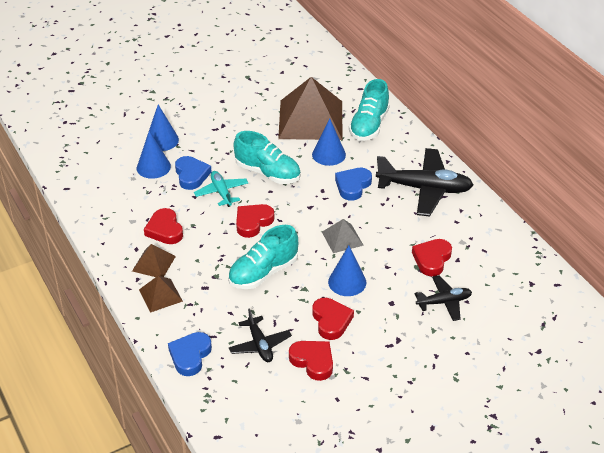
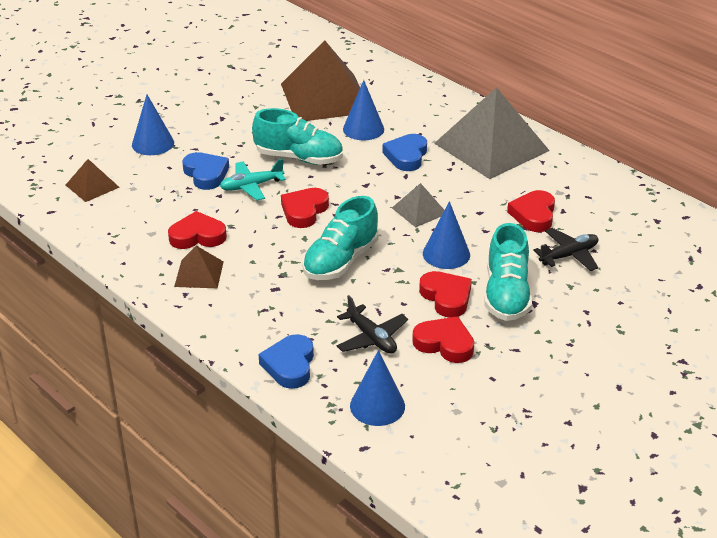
camera: 15 degrees left, 5 degrees down
blue cone [137,131,171,179] -> blue cone moved to [350,350,405,426]
brown pyramid [139,276,183,313] -> brown pyramid moved to [66,159,120,202]
red heart [144,208,183,244] -> red heart turned 120 degrees clockwise [168,211,227,249]
turquoise plane [194,171,248,207] -> turquoise plane turned 75 degrees counterclockwise [220,159,286,201]
turquoise shoe [349,79,390,141] -> turquoise shoe moved to [484,223,532,321]
black plane [376,148,473,217] -> grey pyramid [434,87,550,179]

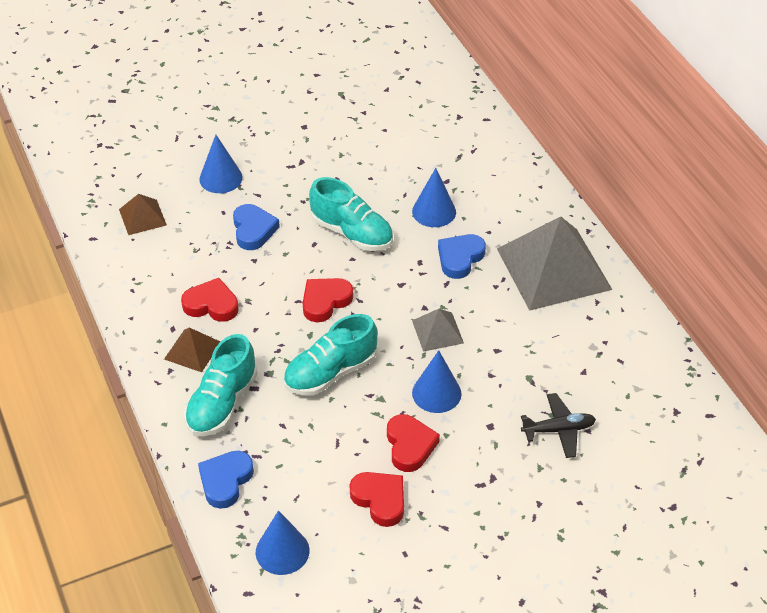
camera: 20 degrees right, 10 degrees up
turquoise plane [220,159,286,201] -> none
brown pyramid [281,40,360,121] -> none
black plane [337,295,408,354] -> none
turquoise shoe [484,223,532,321] -> turquoise shoe moved to [184,334,258,436]
red heart [507,190,555,232] -> none

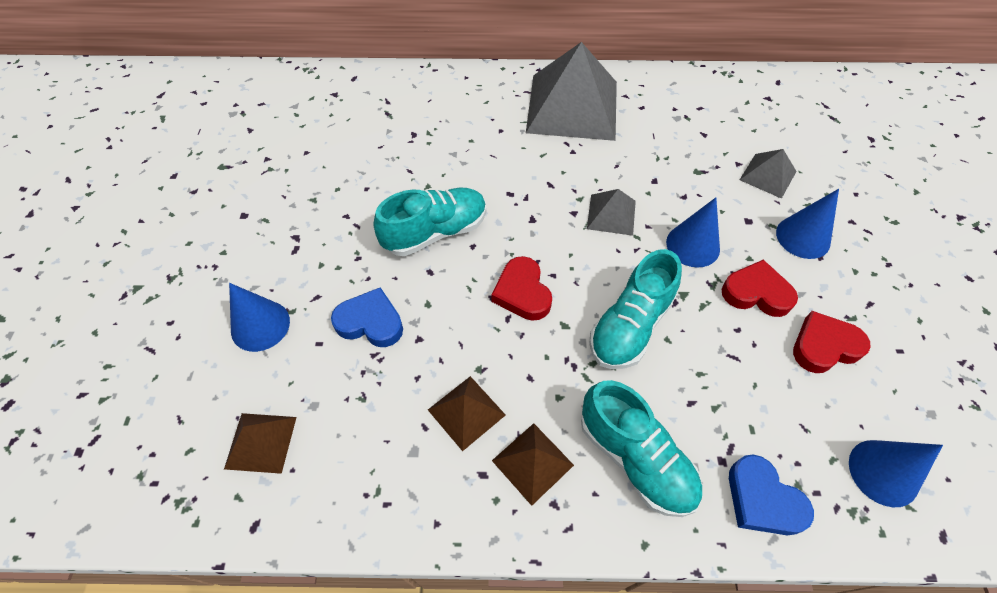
camera: 65 degrees left, 10 degrees up
red heart [181,278,239,322] -> brown pyramid [428,376,505,451]
turquoise shoe [283,314,378,396] -> turquoise shoe turned 45 degrees clockwise [590,249,682,369]
blue cone [412,168,456,227] -> blue cone moved to [776,189,839,259]
blue heart [438,234,486,279] -> none
black plane [521,393,596,458] -> grey pyramid [740,149,797,199]

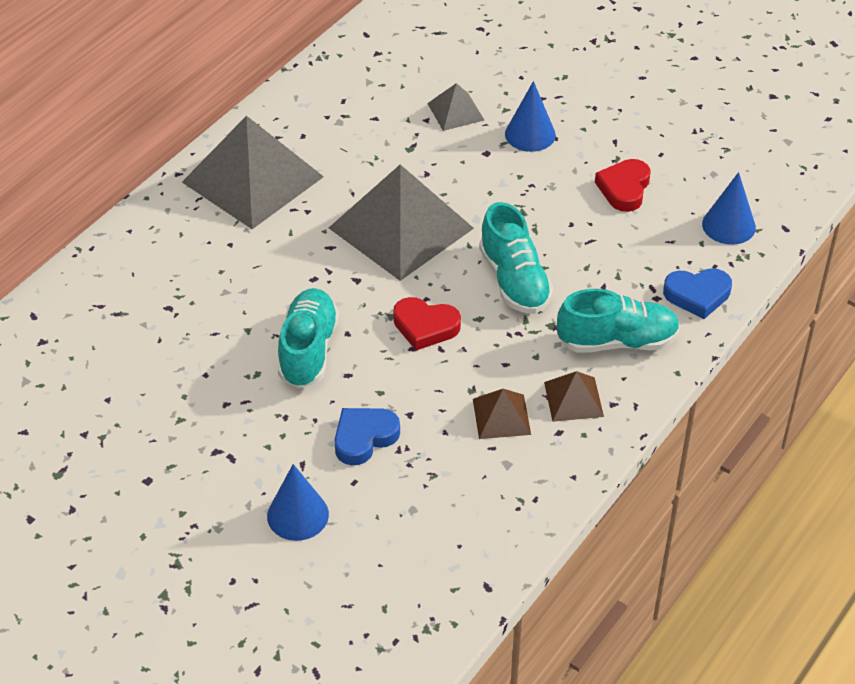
camera: 55 degrees left, 10 degrees down
brown pyramid [224,413,297,474] -> none
grey pyramid [587,189,636,236] -> grey pyramid [329,164,474,281], size x2.18
blue cone [666,198,720,268] -> none
red heart [721,260,798,317] -> none

